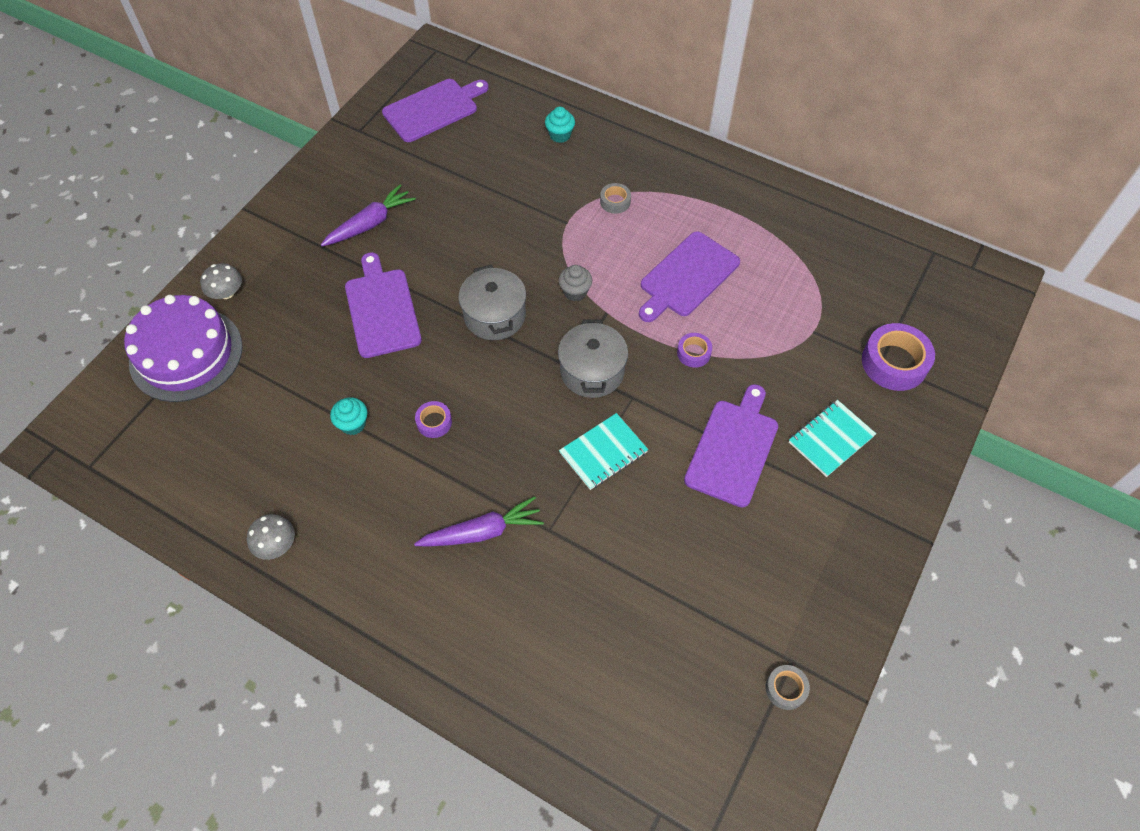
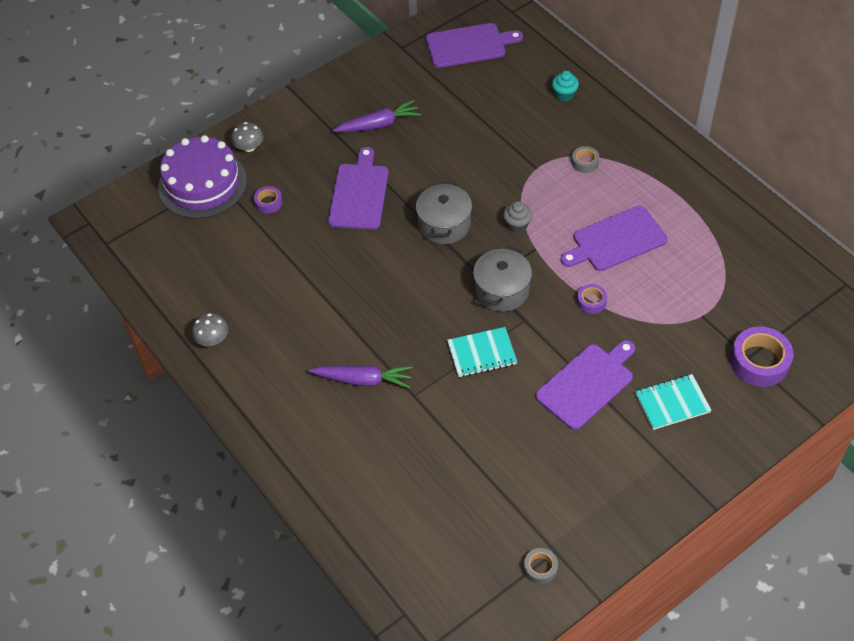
camera: 25 degrees right, 5 degrees down
turquoise cupcake [330,397,367,435] -> none
purple tape [415,401,452,438] -> purple tape moved to [254,186,283,214]

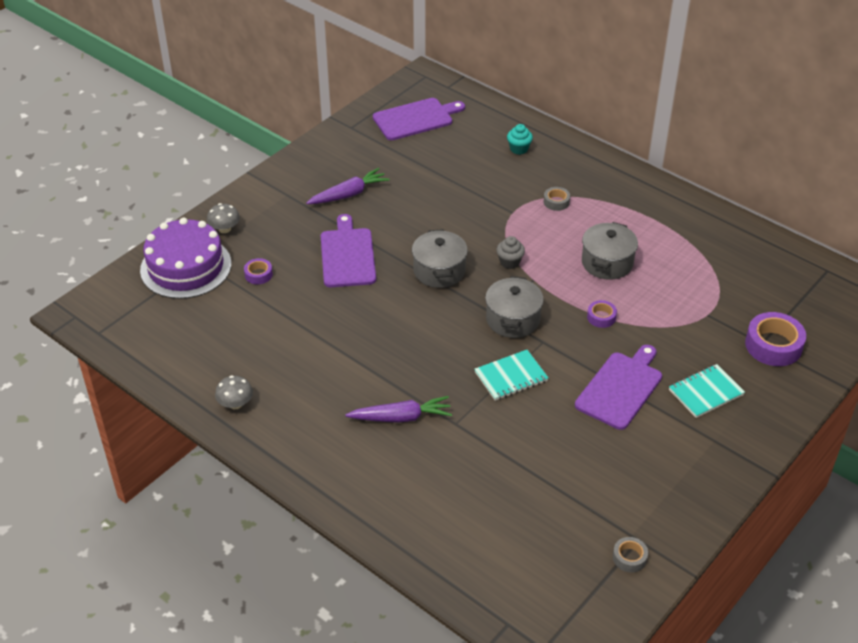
camera: 15 degrees left, 10 degrees down
purple cutting board [561,206,668,271] -> grey pot [582,222,638,280]

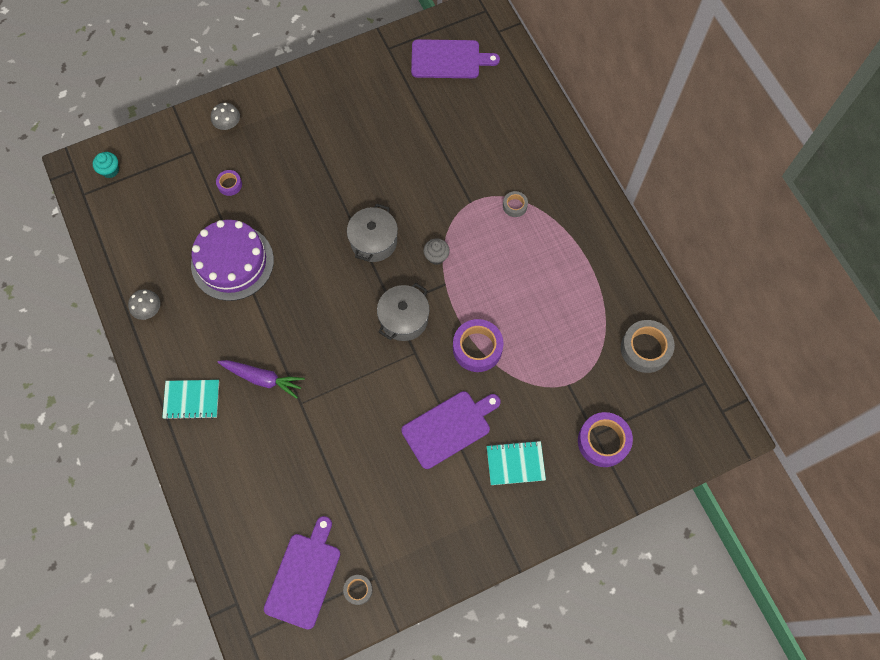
camera: 25 degrees right, 25 degrees up
purple cake [140,218,231,299] -> purple cake moved to [191,220,274,301]
purple carrot [306,168,389,204] -> none
purple cutting board [321,214,376,287] -> purple cutting board moved to [264,516,340,630]
turquoise notebook [474,350,548,401] -> turquoise notebook moved to [162,380,219,420]
turquoise cupcake [507,124,533,155] -> turquoise cupcake moved to [93,152,119,178]
grey pot [582,222,638,280] -> none
purple tape [587,300,617,328] -> purple tape [453,319,504,372], size x1.91
none -> grey tape [621,320,675,373]

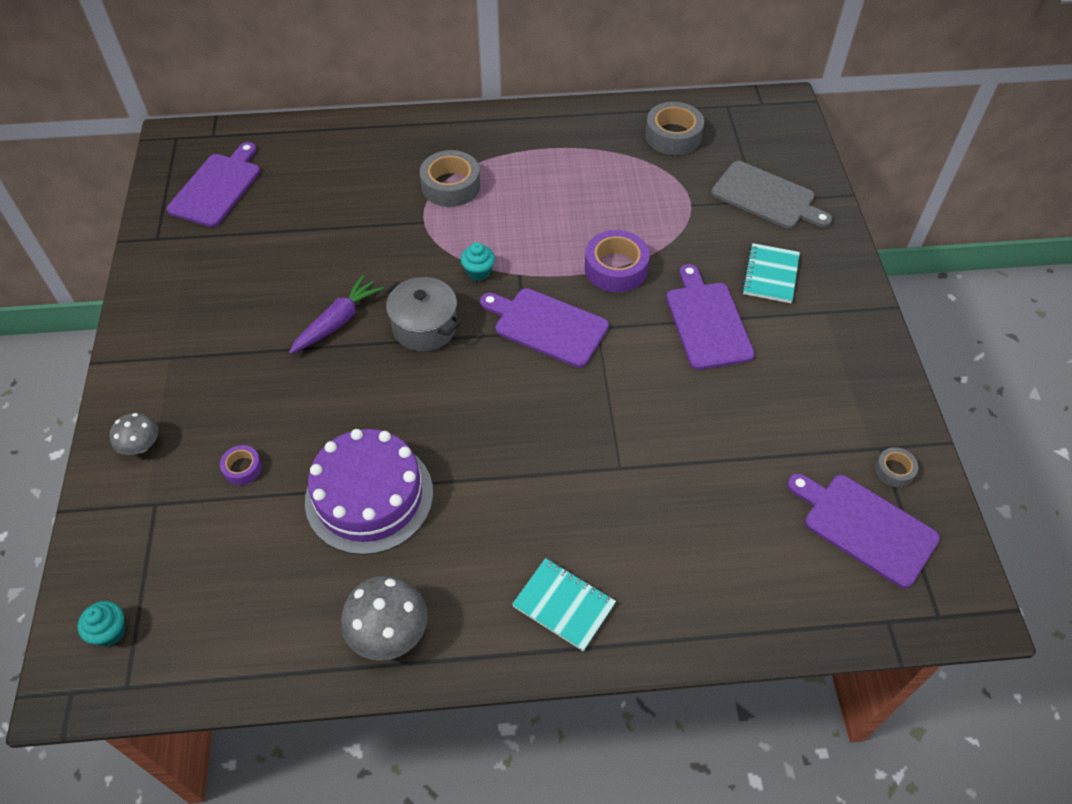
camera: 70 degrees left, 15 degrees down
grey mushroom [128,289,160,320] -> grey mushroom [341,575,428,661], size x1.61
turquoise notebook [162,380,219,420] -> turquoise notebook turned 75 degrees counterclockwise [512,558,616,651]
purple carrot [217,360,305,399] -> purple carrot moved to [289,275,384,354]
grey pot [377,283,429,341] -> purple cutting board [480,288,609,368]
grey cupcake [423,238,450,265] -> turquoise cupcake [461,242,495,281]
grey tape [503,191,528,217] -> grey tape [420,150,480,207], size x1.91
purple tape [578,412,633,467] -> grey cutting board [711,161,832,229]

